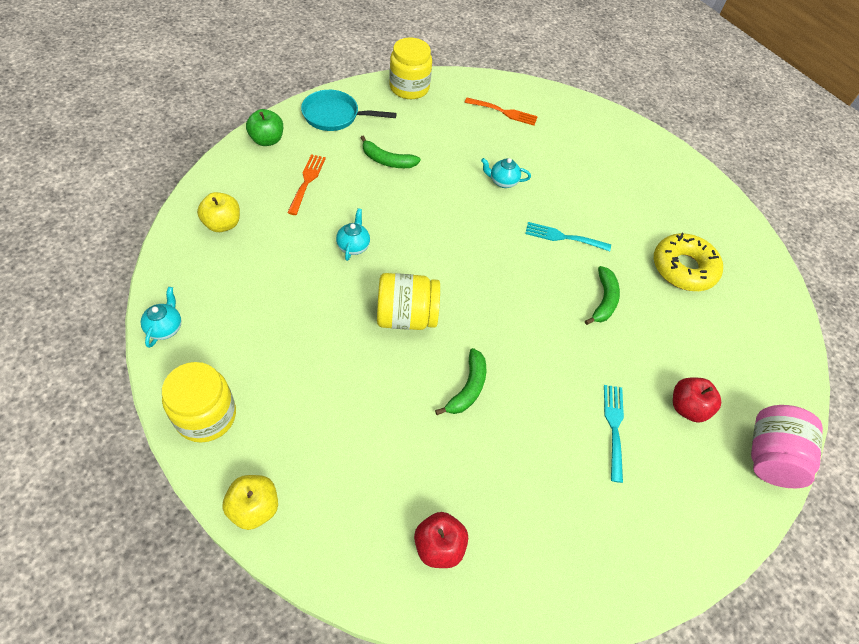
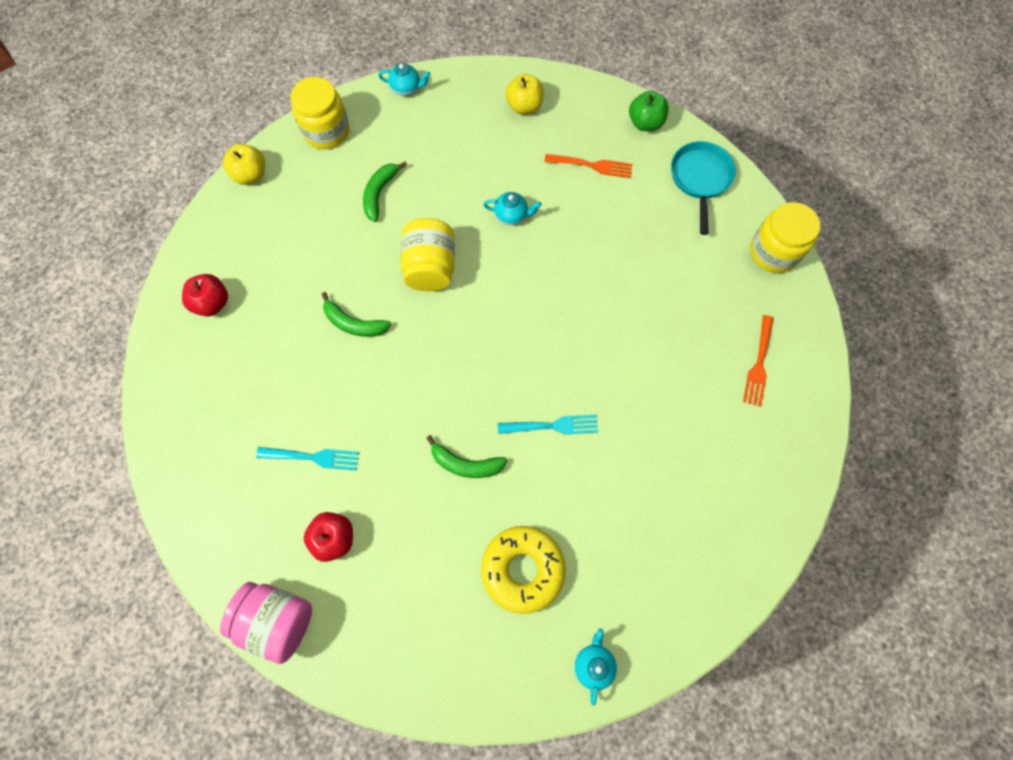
camera: 95 degrees right, 15 degrees up
green banana [360,136,421,168] -> green banana moved to [363,161,407,222]
turquoise teapot [481,158,531,188] -> turquoise teapot moved to [575,628,617,706]
turquoise fork [525,222,611,251] -> turquoise fork turned 75 degrees clockwise [498,414,598,434]

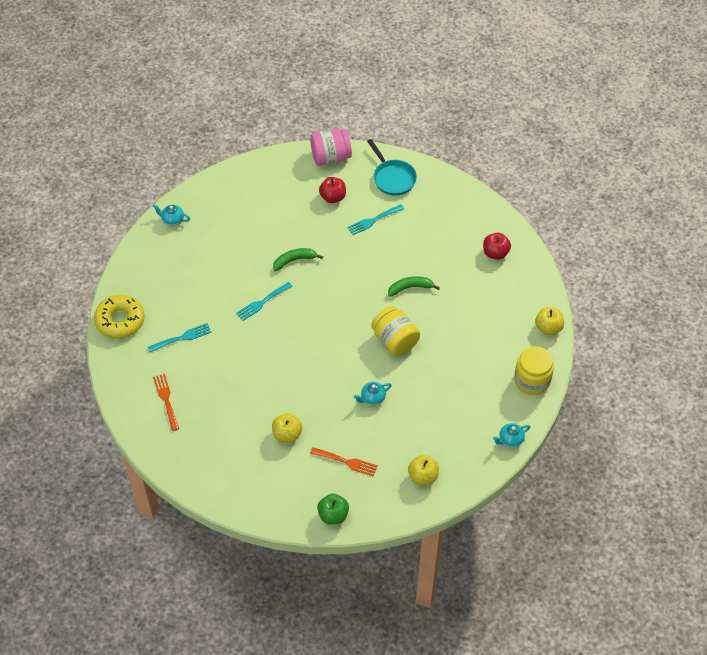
camera: 145 degrees right, 15 degrees down
green banana [363,161,407,222] -> none
yellow donut [481,526,566,614] -> yellow donut moved to [94,295,145,339]
orange fork [545,154,633,178] -> orange fork turned 135 degrees counterclockwise [310,447,378,477]
turquoise teapot [575,628,617,706] -> turquoise teapot turned 135 degrees clockwise [153,204,190,226]
turquoise pan [671,141,736,235] -> turquoise pan moved to [367,139,417,196]
yellow jar [750,202,820,273] -> none
none -> turquoise fork [148,323,212,352]
none -> yellow apple [272,413,302,443]

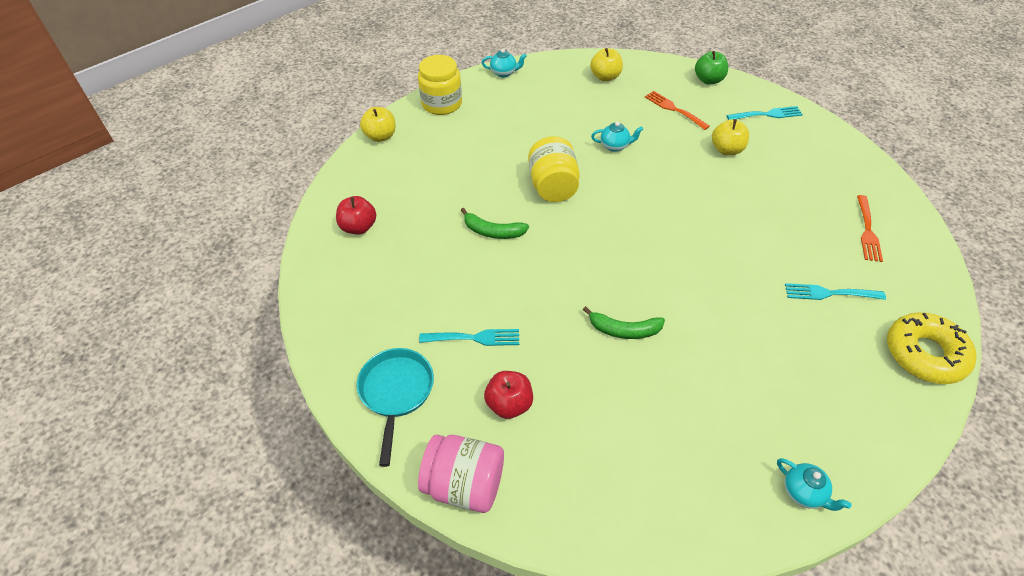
camera: 150 degrees left, 5 degrees down
turquoise fork [236,282,293,321] -> turquoise fork moved to [727,106,803,120]

